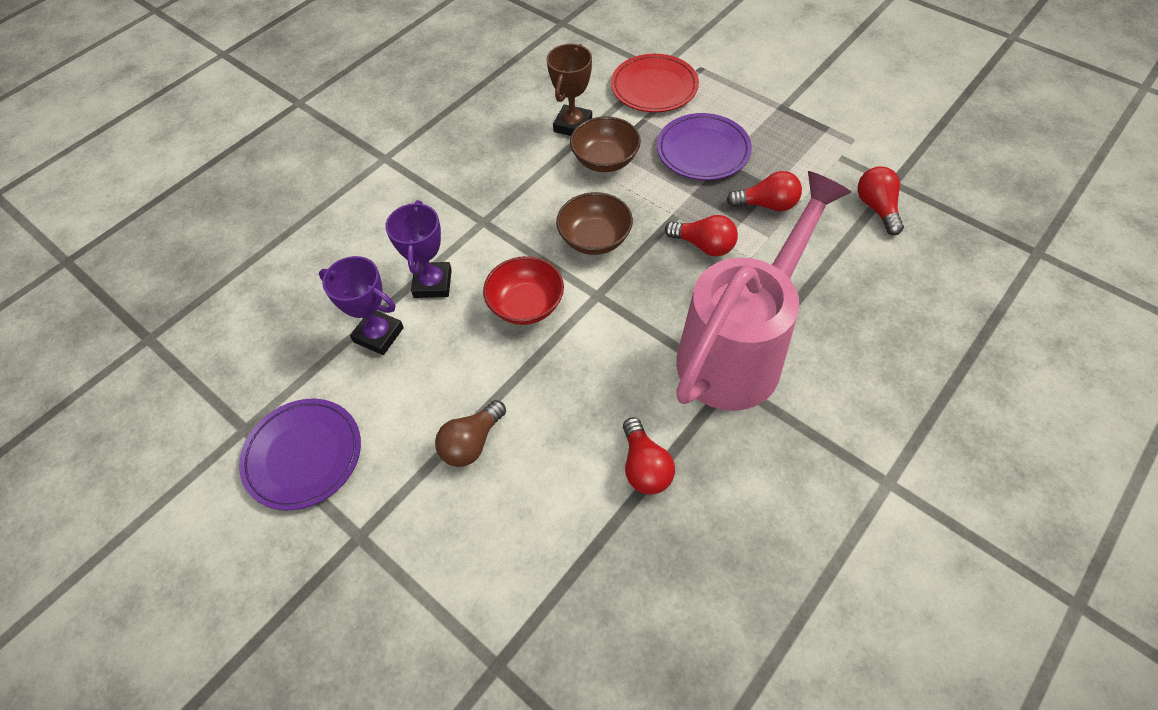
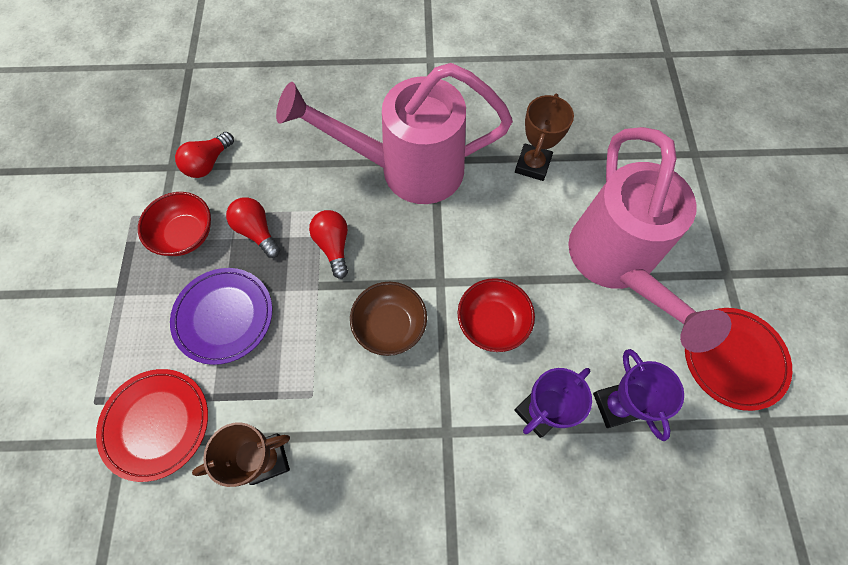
camera: 135 degrees left, 10 degrees up
purple plate [239,399,361,510] -> red plate [685,308,792,411]
brown light bulb [435,400,506,467] -> pink watering can [568,127,731,353]
brown bowl [570,116,641,172] -> none
red light bulb [623,417,675,494] -> brown trophy [515,94,574,181]
none -> red bowl [138,192,211,256]

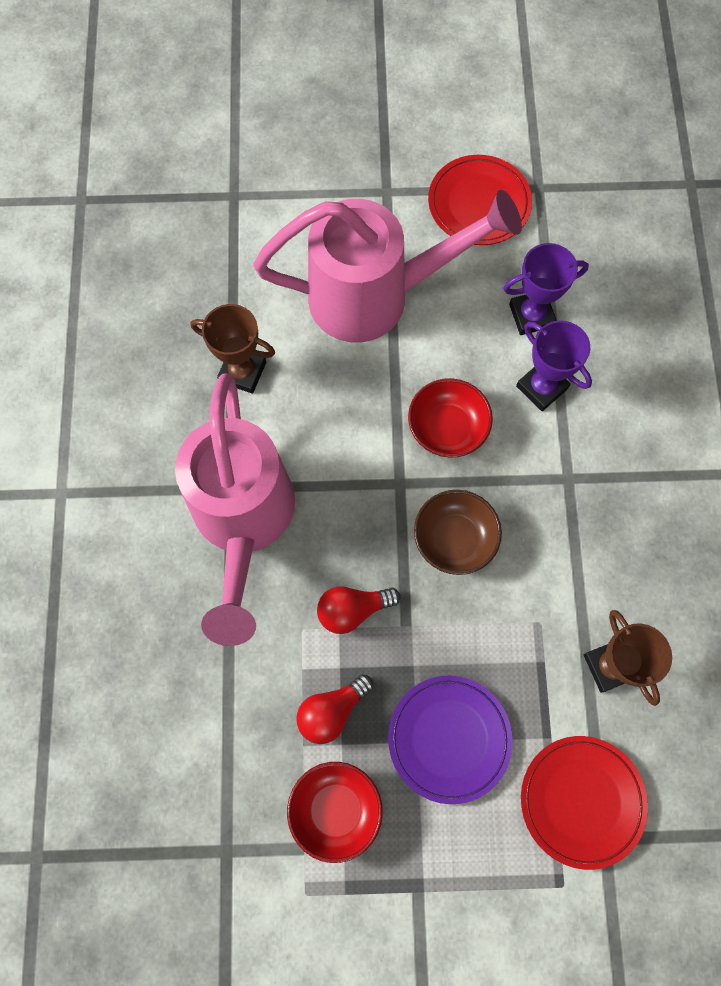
camera: 90 degrees left, 5 degrees up
red light bulb [175,132,234,178] -> none

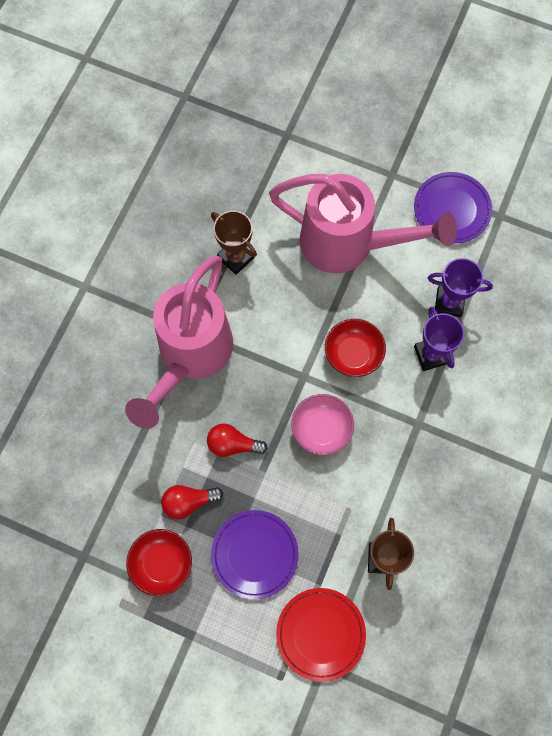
camera: 25 degrees right, 0 degrees up
brown bowl [414,490,502,575] -> pink bowl [291,394,354,455]
red plate [428,155,532,245] -> purple plate [414,172,492,243]

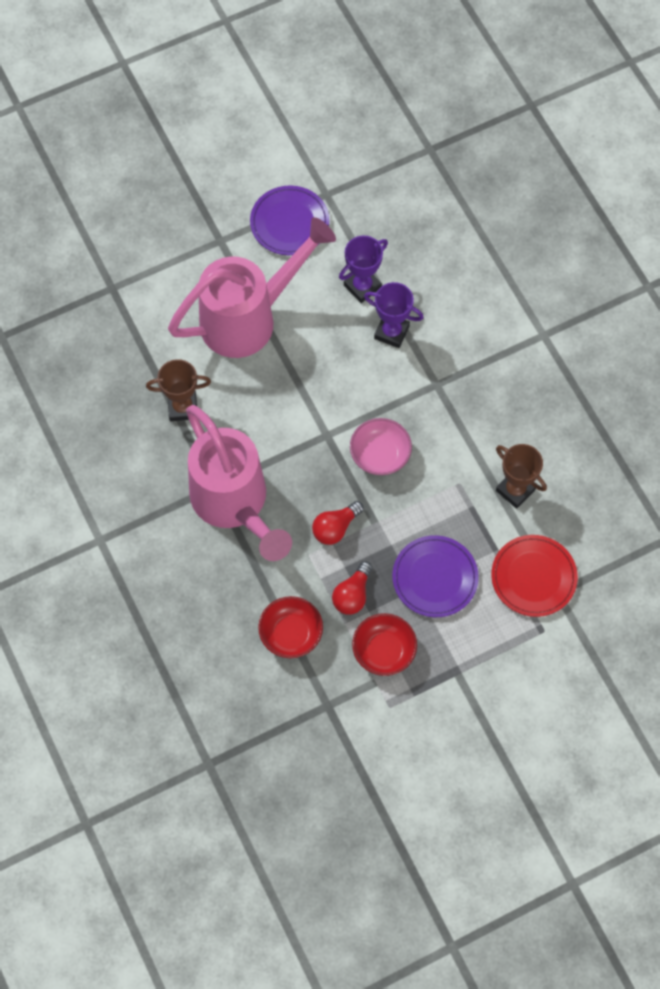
camera: 50 degrees left, 5 degrees down
red bowl [325,319,386,377] -> red bowl moved to [258,596,323,658]

